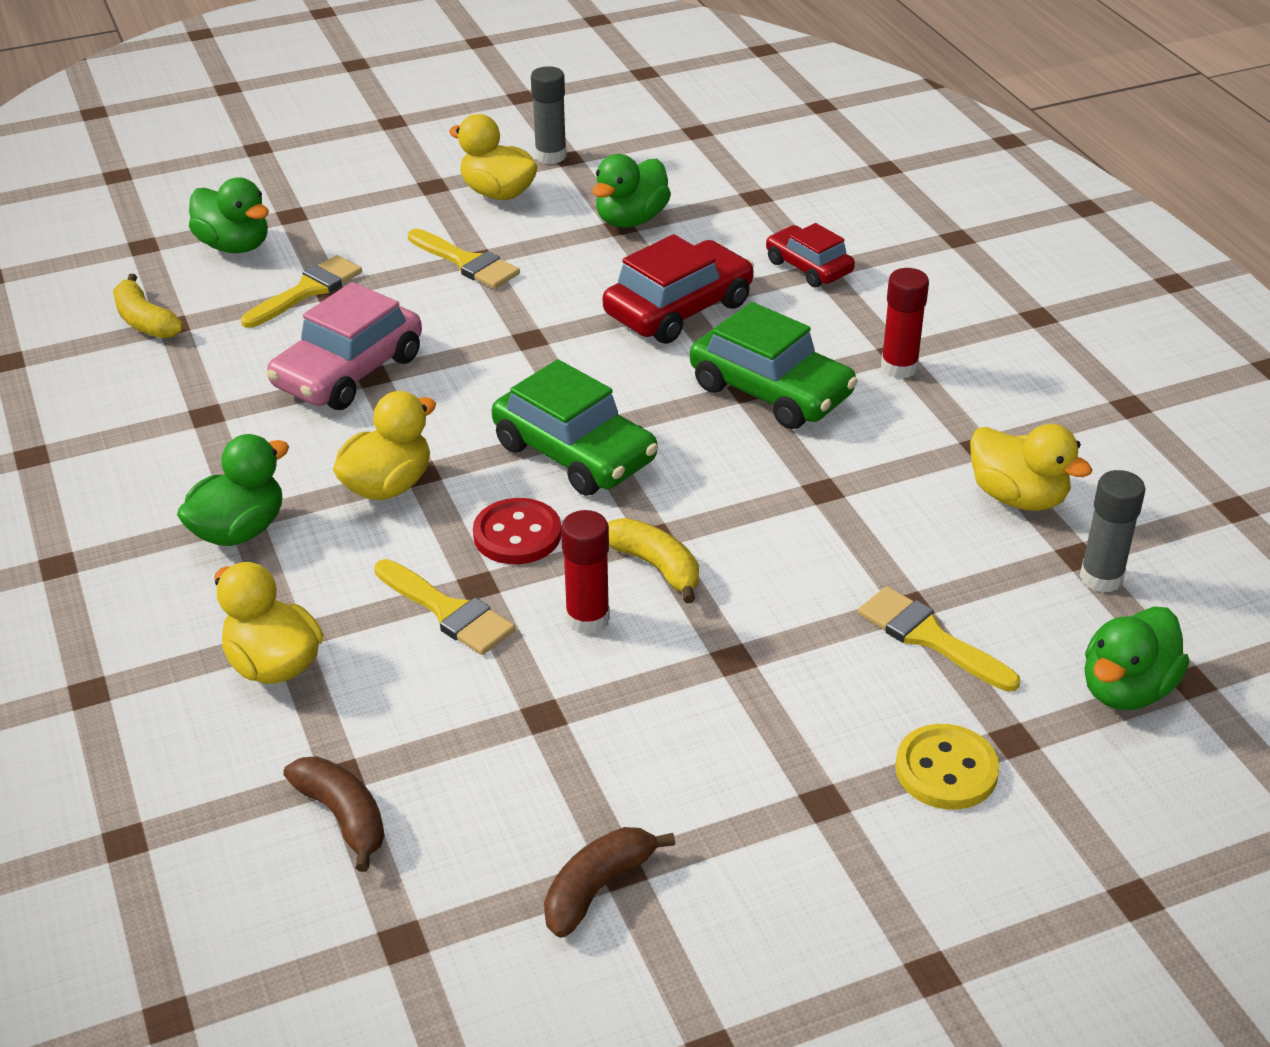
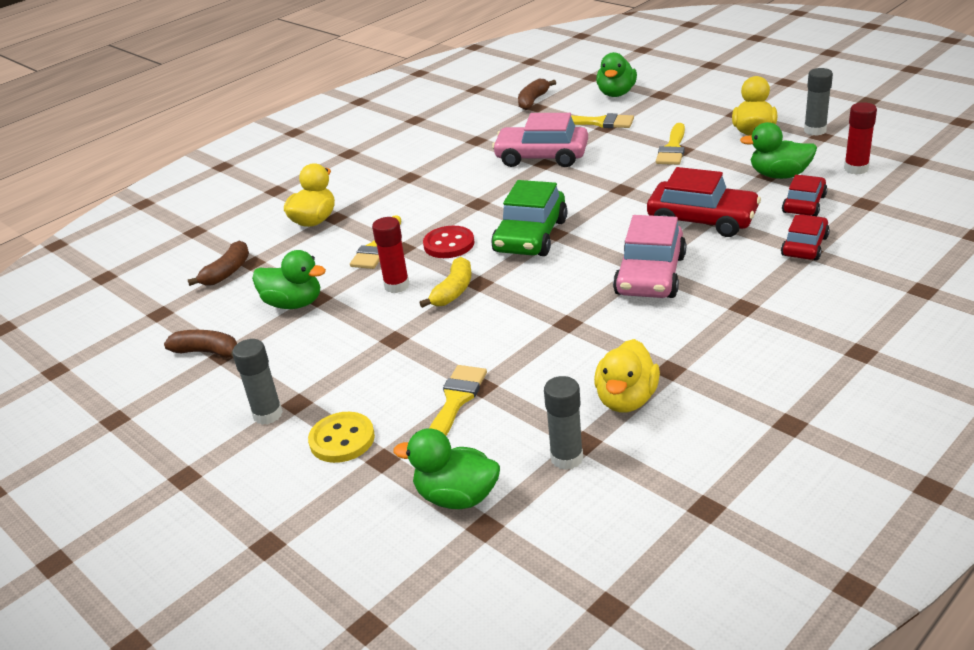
camera: 70 degrees right, 5 degrees down
yellow banana [113,274,184,339] -> brown banana [518,79,556,110]
green duck [177,434,289,546] -> green duck moved to [252,250,326,309]
yellow duck [333,391,436,500] -> none
green car [690,302,858,429] -> pink car [613,215,686,298]
red glue stick [881,268,929,379] -> red glue stick moved to [844,102,877,174]
none -> grey glue stick [232,339,283,425]
none -> red car [782,175,827,216]

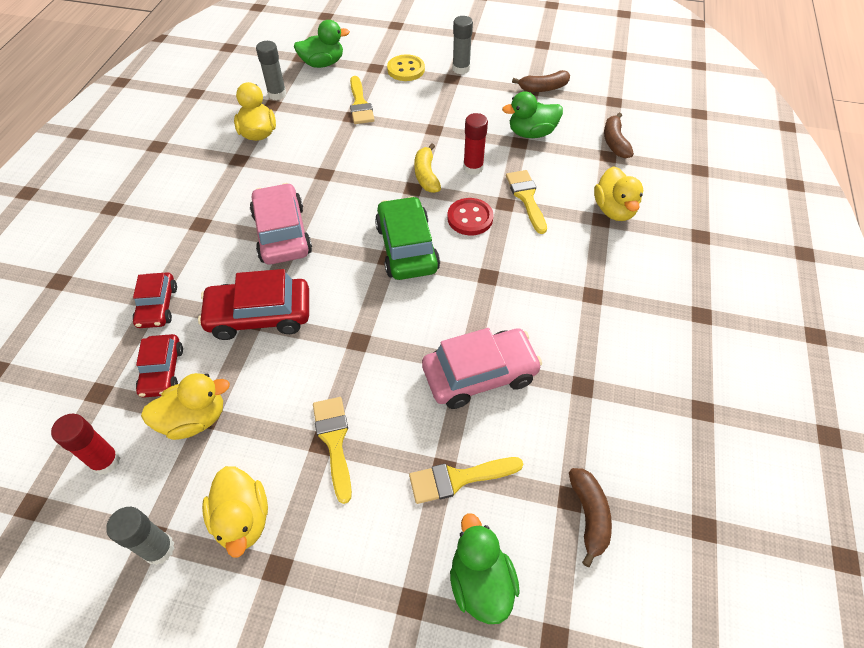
camera: 145 degrees right, 20 degrees up
green duck [740,122,817,179] -> yellow duck [141,373,230,440]

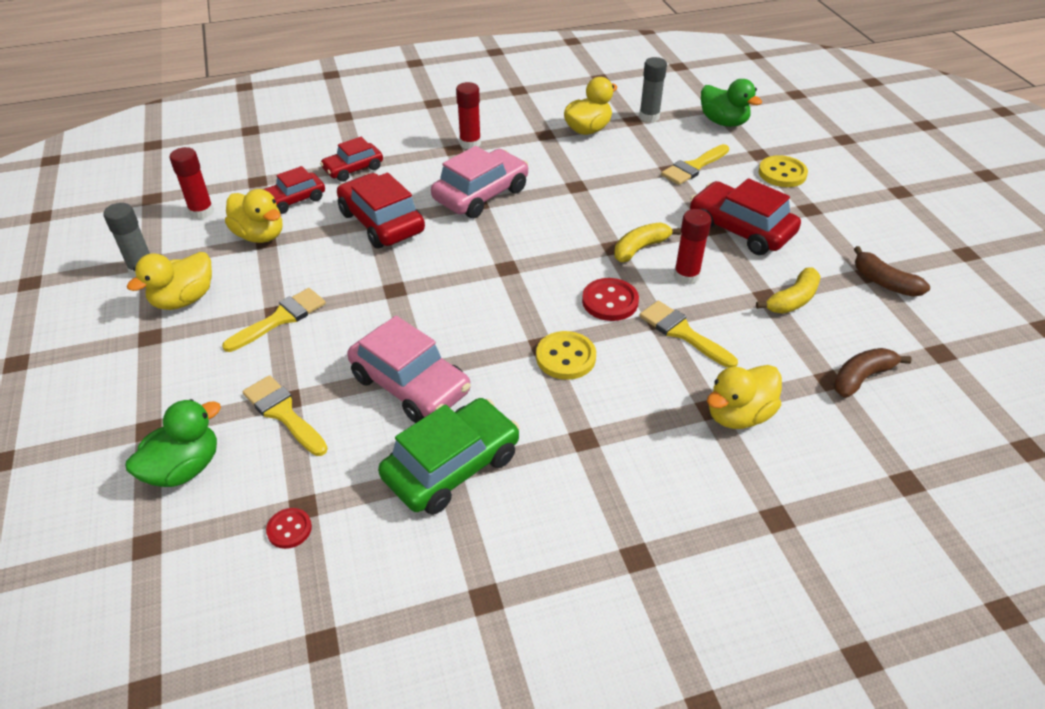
camera: 60 degrees right, 10 degrees down
green car [375,196,440,280] -> green car moved to [378,398,520,515]
grey glue stick [452,16,473,74] -> none
green duck [502,91,563,138] -> yellow banana [756,267,821,314]
yellow brush [506,170,547,234] -> yellow brush turned 90 degrees counterclockwise [639,301,738,368]
brown banana [569,468,612,567] -> red button [266,508,312,549]
none -> red glue stick [456,82,481,149]
none -> yellow button [536,331,596,380]
none -> red car [690,178,801,255]

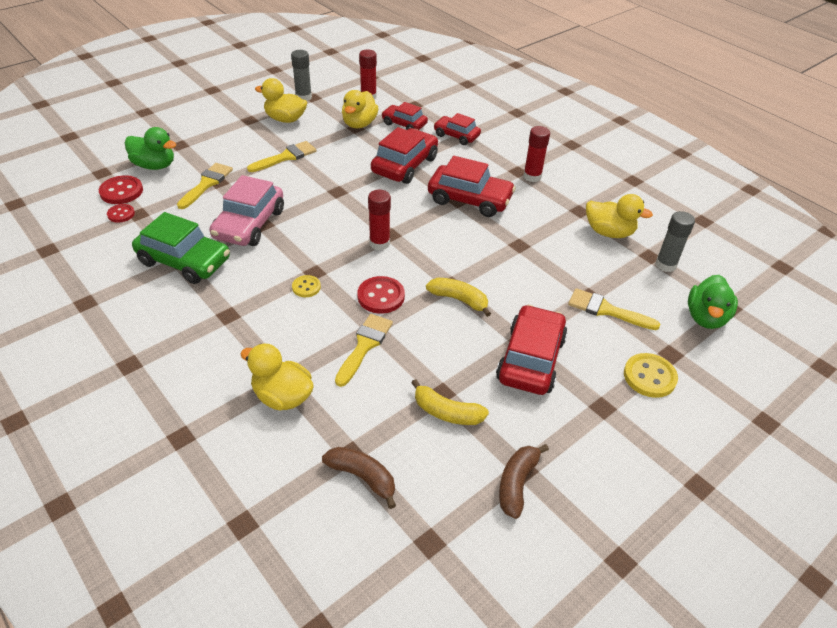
camera: 65 degrees right, 0 degrees up
yellow brush [222,288,326,352] -> yellow brush turned 60 degrees counterclockwise [247,141,316,172]
pink car [431,146,528,218] -> red car [428,156,516,217]
yellow button [536,331,596,380] -> yellow button [292,275,321,297], size x0.61
red glue stick [674,209,712,285] -> red glue stick moved to [368,190,391,250]
none -> red button [99,175,143,204]

